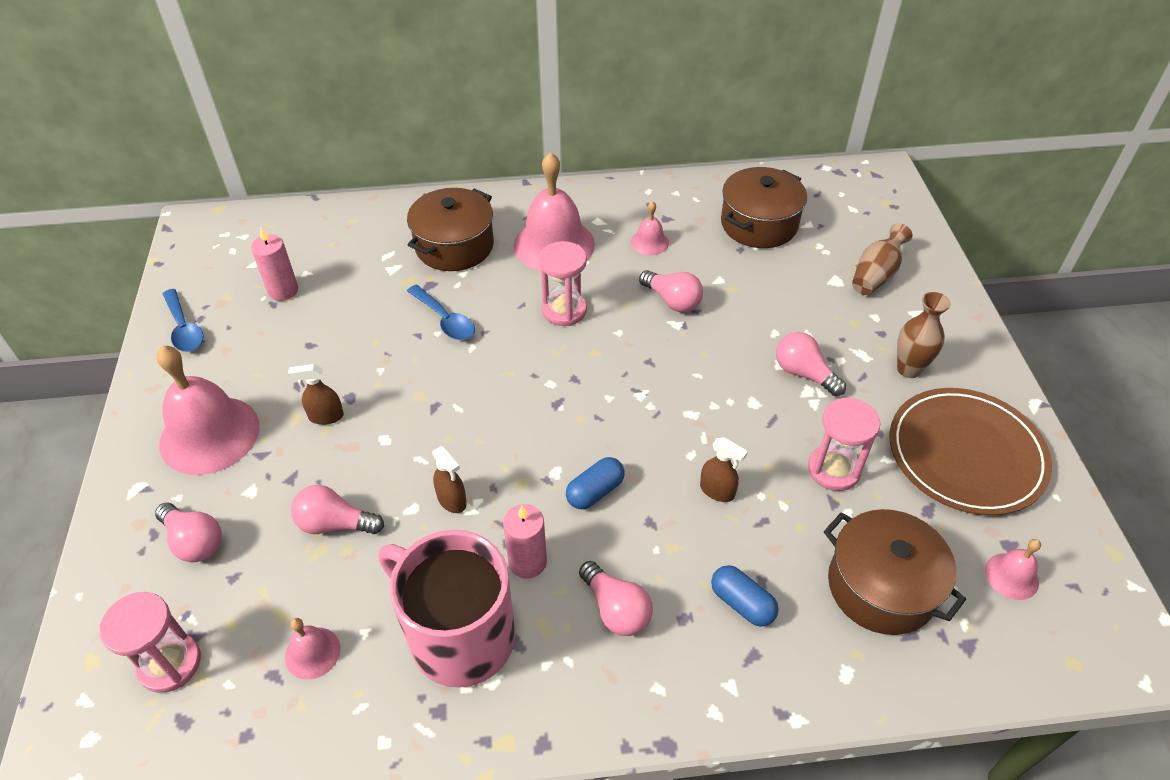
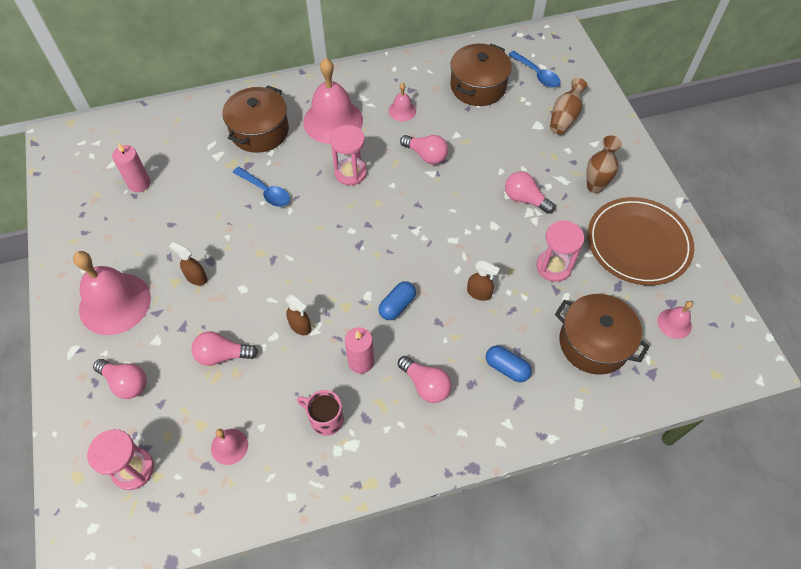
camera: 10 degrees left, 10 degrees up
blue spoon [163,289,204,352] -> blue spoon moved to [508,51,561,88]
brown spray bottle [288,364,344,425] -> brown spray bottle turned 45 degrees clockwise [169,242,208,285]
pink mug [378,530,515,688] -> pink mug [297,390,344,436], size x0.48

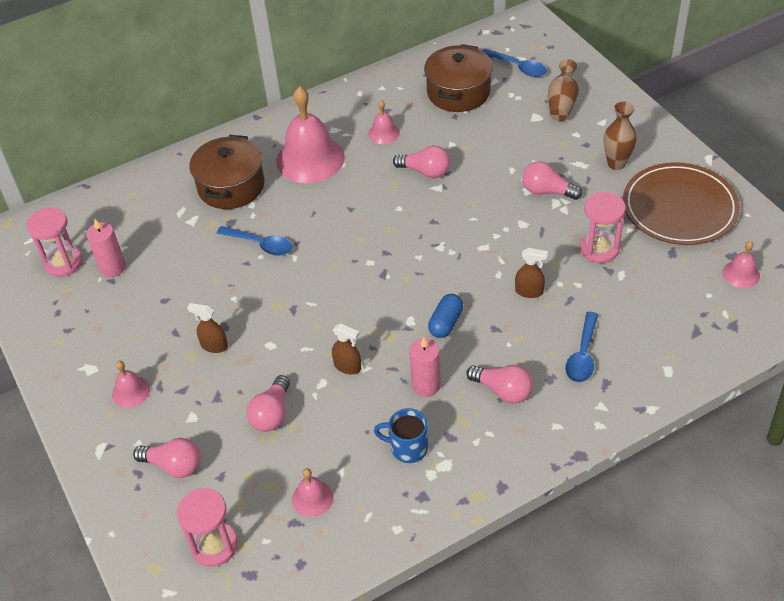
camera: 10 degrees left, 10 degrees down
pink bell [73,251,151,335] -> pink bell [112,361,150,408], size x0.47
pink light bulb [191,331,258,366] -> pink light bulb turned 60 degrees counterclockwise [247,375,290,432]
pink mug [297,390,344,436] -> blue mug [374,408,428,463]
pink hourglass [330,125,367,185] -> pink hourglass moved to [27,208,82,277]
blue capsule [486,346,532,382] -> blue spoon [565,312,598,382]
brown pot [555,294,649,375] -> none

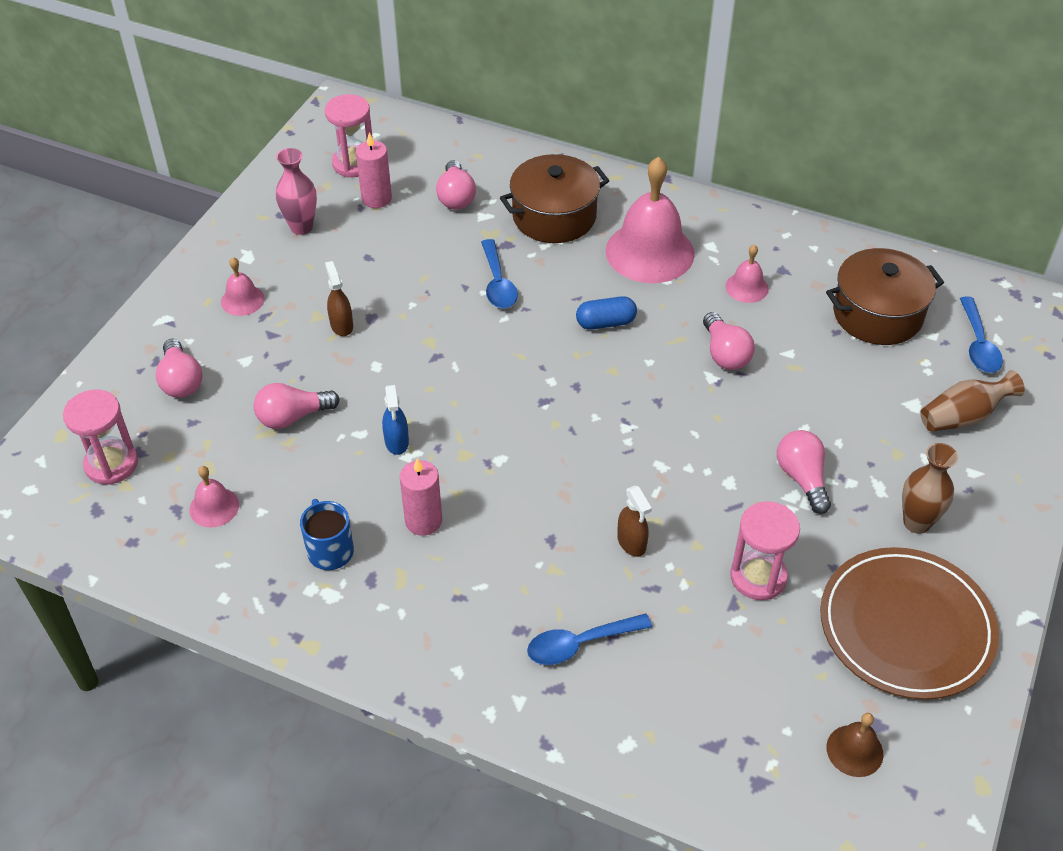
camera: 50 degrees right, 0 degrees up
brown spray bottle [332,323,361,374] -> blue spray bottle [382,385,409,455]
blue capsule [428,294,463,338] -> blue capsule moved to [576,296,637,330]
pink light bulb [466,365,533,403] -> pink light bulb moved to [436,160,476,210]
pink bell [722,241,760,288] -> brown bell [826,713,884,777]
none -> pink vase [275,148,317,235]

